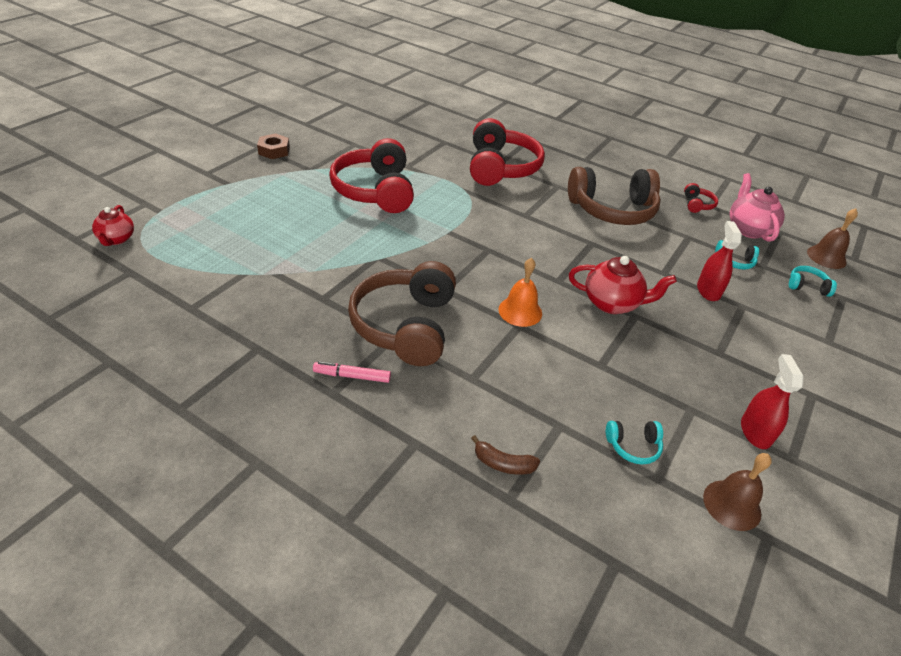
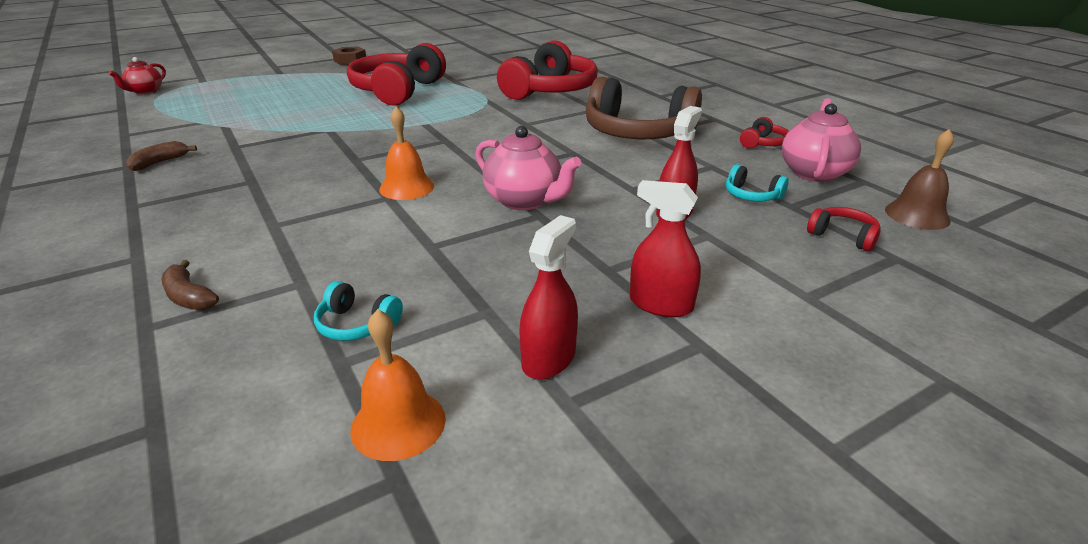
camera: 30 degrees right, 10 degrees down
pink marker [313,361,391,383] -> none
brown headphones [348,261,456,366] -> none
red teapot [569,256,677,314] -> pink teapot [475,126,581,210]
brown bell [703,453,772,531] -> orange bell [350,309,446,461]
turquoise headphones [789,266,837,297] -> red headphones [807,207,881,252]
none -> brown banana [126,141,197,171]
none -> red spray bottle [630,180,701,317]

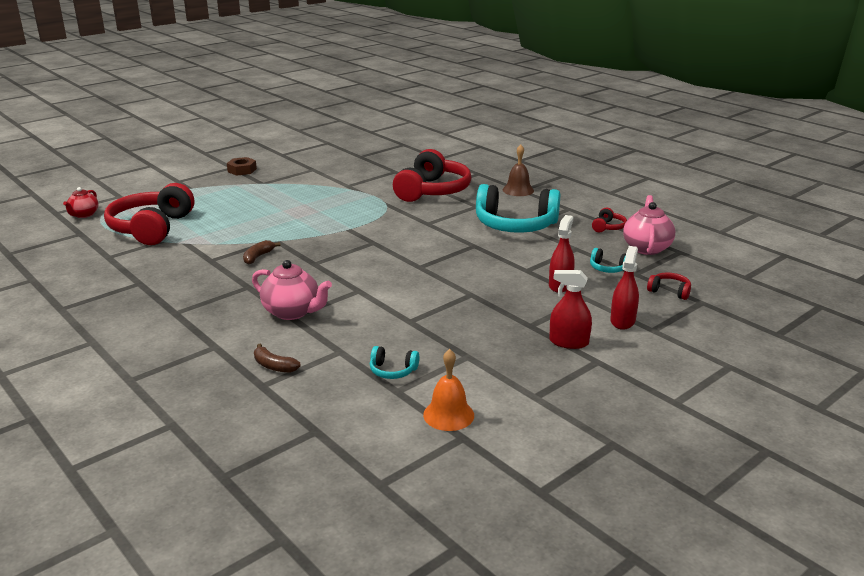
camera: 10 degrees left, 5 degrees down
brown banana [126,141,197,171] -> brown banana moved to [243,240,281,264]
red headphones [347,43,446,106] -> red headphones moved to [104,183,194,245]
orange bell [379,106,434,200] -> none
pink teapot [475,126,581,210] -> pink teapot moved to [252,260,332,320]
red spray bottle [519,215,578,379] -> red spray bottle moved to [610,246,639,330]
brown headphones [586,76,702,139] -> turquoise headphones [476,184,560,233]
brown bell [885,129,954,230] -> brown bell moved to [503,144,534,196]

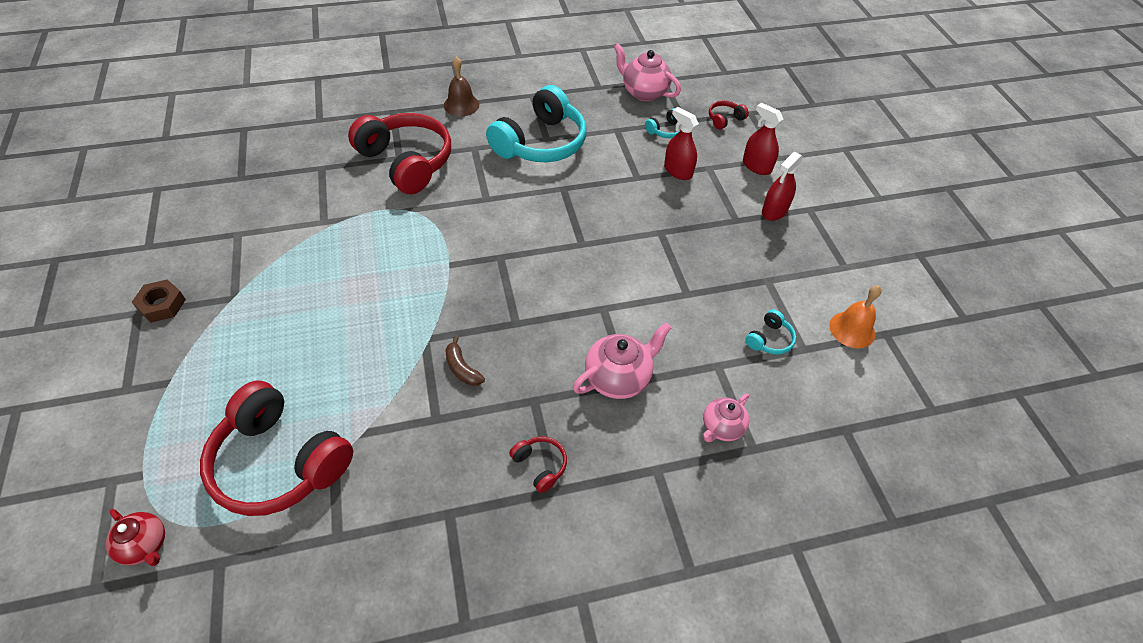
camera: 65 degrees left, 25 degrees up
brown banana [254,344,301,373] -> pink teapot [703,393,749,442]
red headphones [592,208,627,232] -> red headphones moved to [509,436,567,493]

